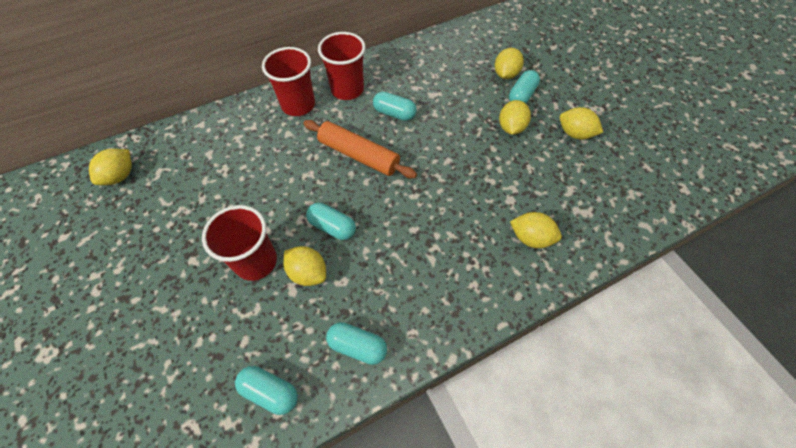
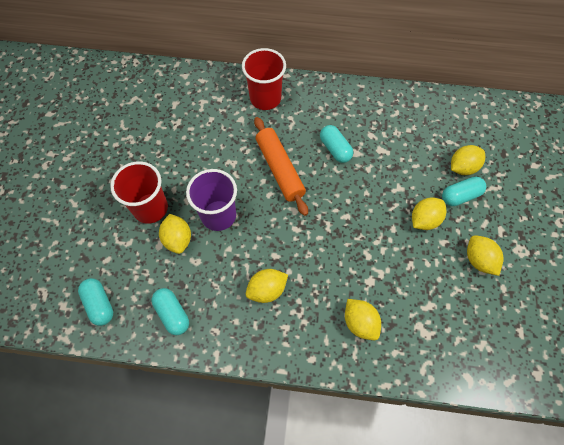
camera: 35 degrees right, 5 degrees up
yellow lemon [89,149,132,185] -> yellow lemon moved to [246,269,288,303]
turquoise capsule [306,203,356,240] -> purple cup [186,169,237,231]
red cup [318,32,366,100] -> none

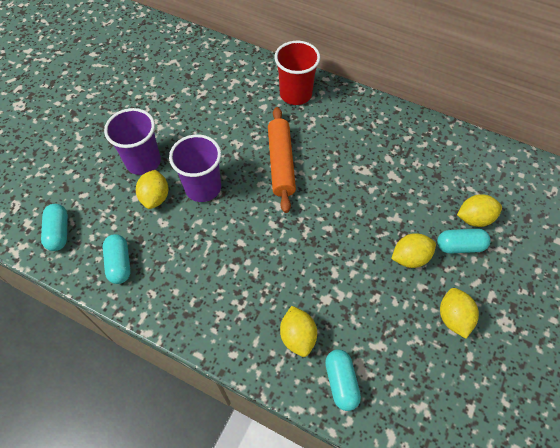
camera: 20 degrees right, 5 degrees down
red cup [110,161,168,224] -> purple cup [104,108,161,175]
yellow lemon [246,269,288,303] -> none
turquoise capsule [320,125,353,163] -> turquoise capsule moved to [325,349,361,411]

